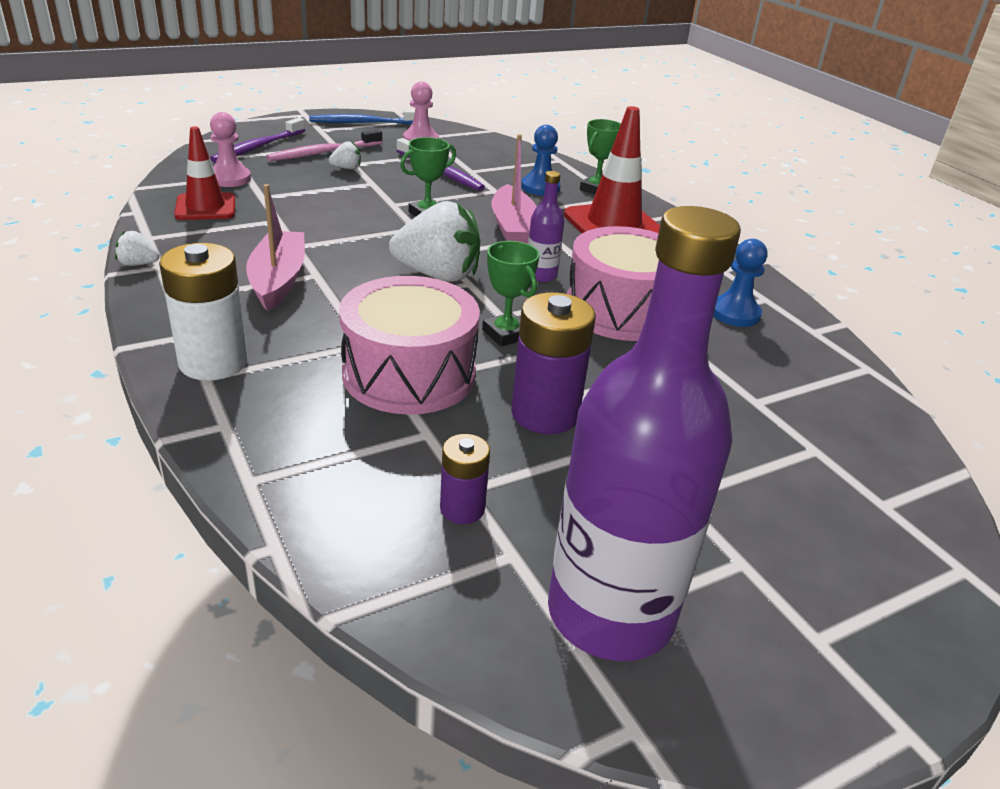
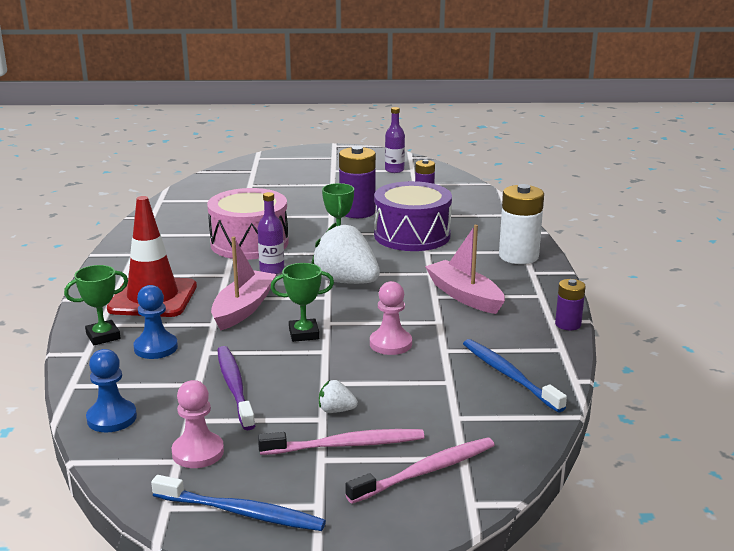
camera: 150 degrees left, 10 degrees down
white strawberry [115,231,160,266] -> purple battery [555,279,586,330]
red traffic cone [174,126,235,220] -> blue toothbrush [463,339,567,413]
pink pawn [210,112,251,187] -> pink pawn moved to [370,281,412,355]
purple toothbrush [210,118,305,162] -> pink toothbrush [345,437,495,504]
pink boat [246,184,305,311] -> pink boat turned 120 degrees clockwise [425,224,505,314]
pink drum [339,276,480,415] -> purple drum [374,181,452,251]
purple bottle [548,206,741,661] -> purple bottle [385,107,405,173], size x0.43
blue pawn [713,239,767,327] -> blue pawn moved to [86,349,137,432]

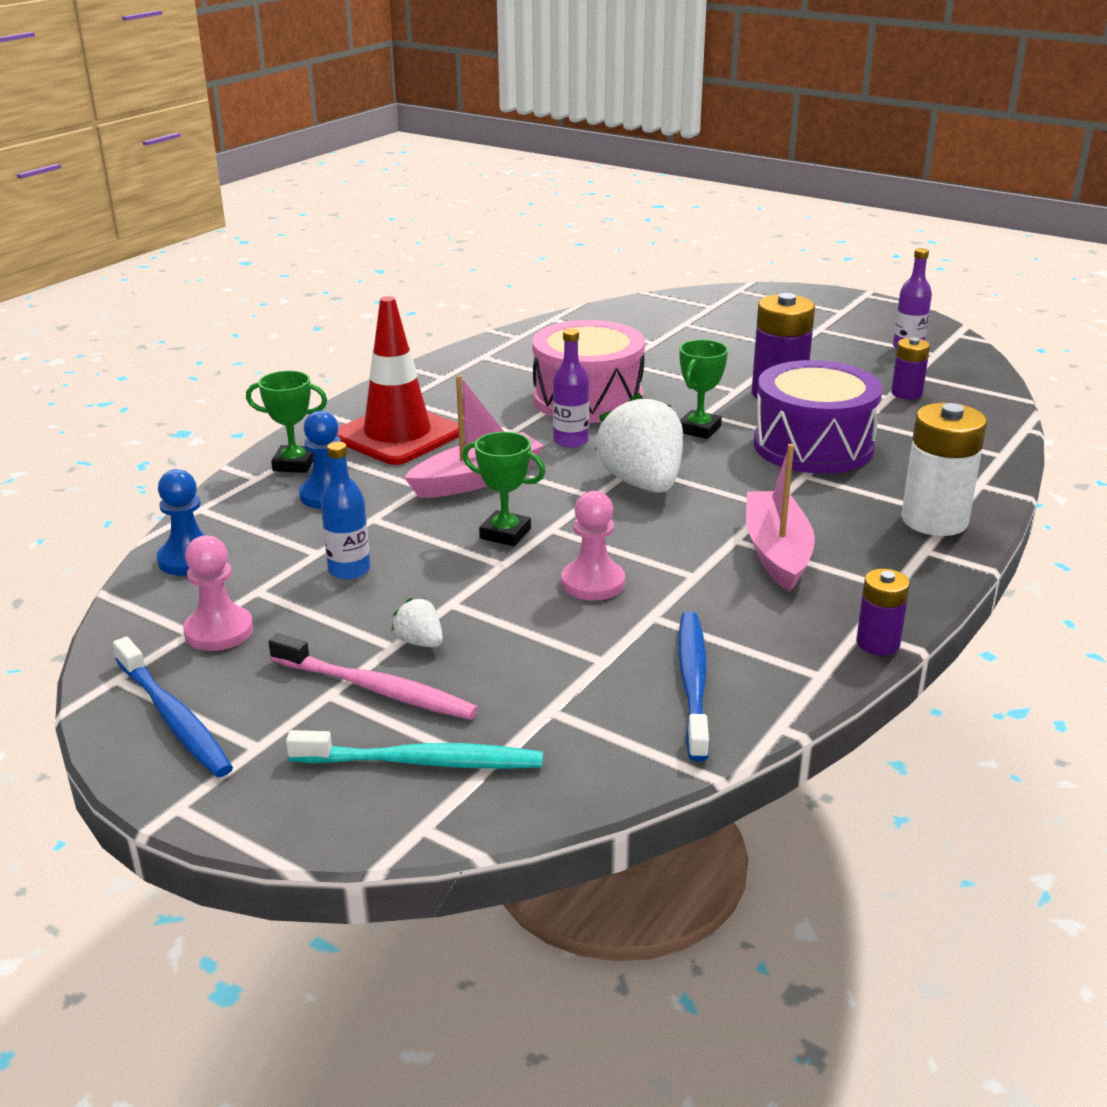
camera: 35 degrees right, 5 degrees up
purple toothbrush [217,346,255,430] -> blue bottle [320,442,370,580]
pink toothbrush [345,437,495,504] -> turquoise toothbrush [286,730,543,769]

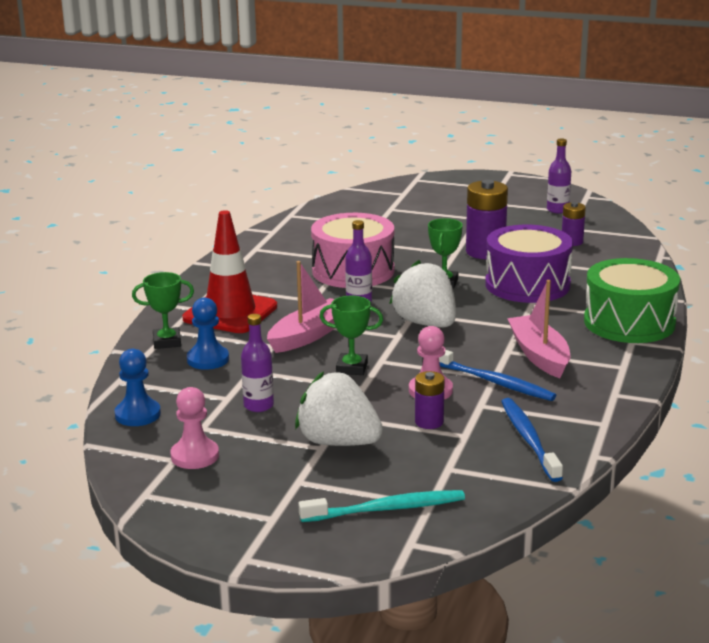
camera: 15 degrees left, 5 degrees down
blue toothbrush [113,637,233,777] -> blue toothbrush moved to [439,350,556,401]
pink toothbrush [268,634,478,720] -> none
blue bottle [320,442,370,580] -> purple bottle [241,314,274,412]
white strawberry [391,598,443,647] -> white strawberry [295,371,383,446], size x2.28
purple battery [856,569,910,655] -> purple battery moved to [415,371,445,429]
white battery [901,403,987,536] -> green drum [584,258,680,343]

